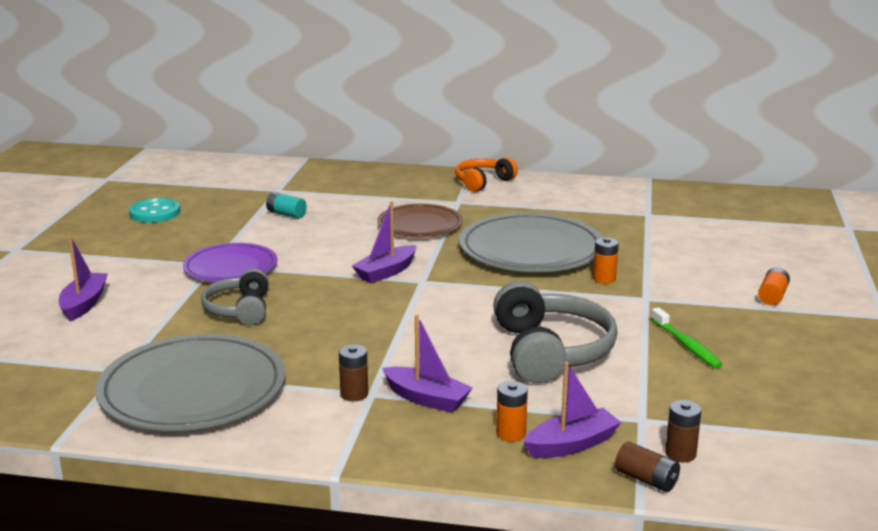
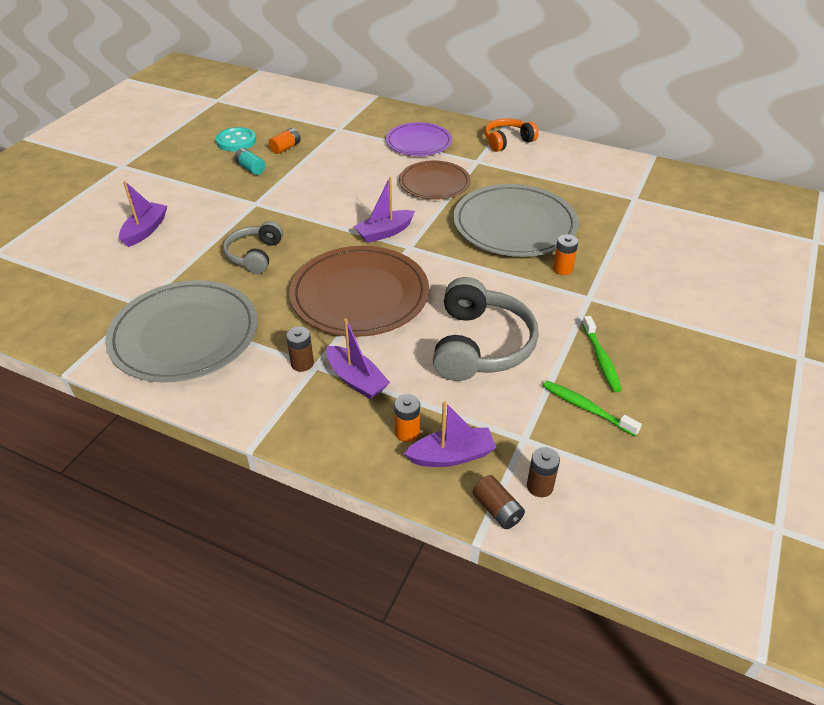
camera: 15 degrees right, 20 degrees up
purple plate [183,243,278,282] -> purple plate moved to [386,122,452,156]
turquoise battery [266,192,307,219] -> turquoise battery moved to [234,148,266,175]
orange battery [758,267,790,305] -> orange battery moved to [269,128,301,154]
none -> brown plate [289,246,429,337]
none -> green toothbrush [543,381,642,436]

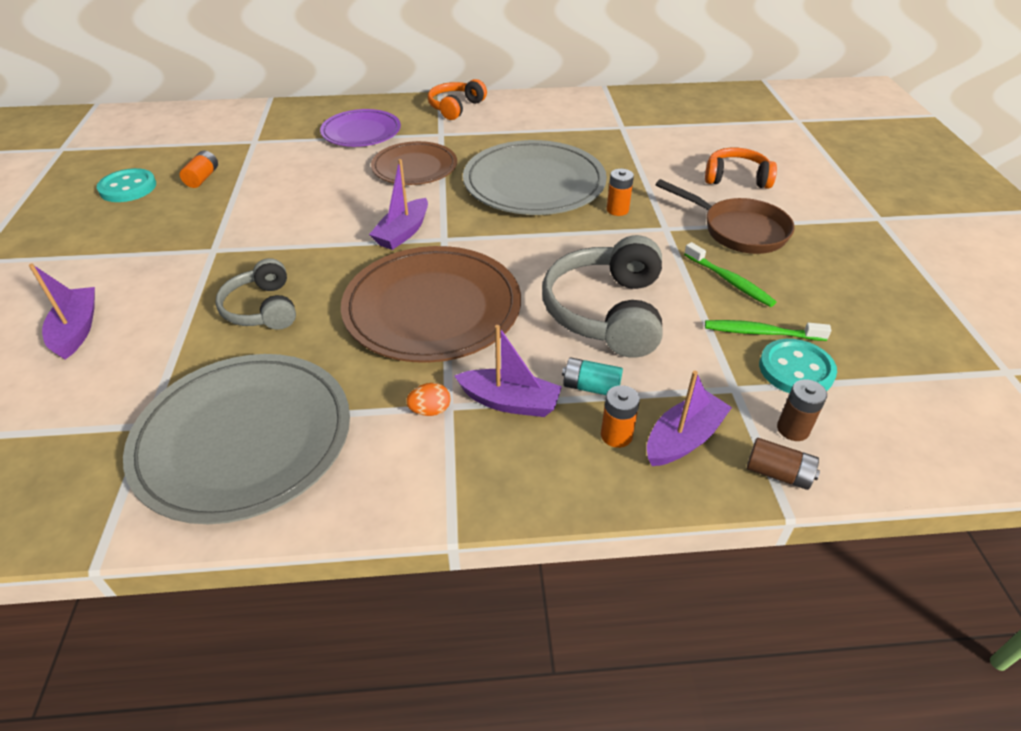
camera: 30 degrees left, 0 degrees up
turquoise battery [234,148,266,175] -> turquoise battery moved to [562,357,623,395]
brown battery [286,326,314,372] -> orange egg [406,383,451,416]
grey headphones [433,277,539,381] -> grey headphones turned 150 degrees counterclockwise [542,235,662,358]
none -> brown pan [656,179,795,254]
none -> orange headphones [705,148,777,189]
none -> turquoise button [759,339,837,393]

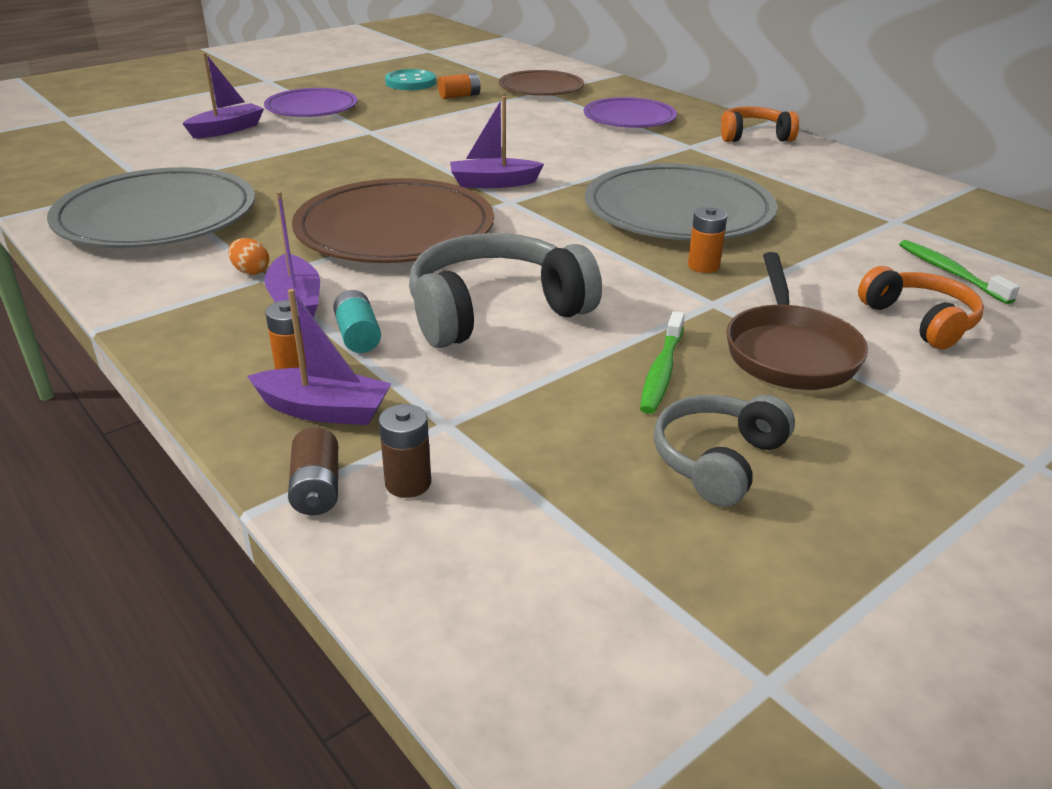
camera: 55 degrees right, 10 degrees down
grey headphones [215,258,296,330] -> grey headphones moved to [654,395,795,507]
brown plate [371,141,457,185] -> brown plate moved to [499,70,584,96]
green toothbrush [705,320,831,341] -> green toothbrush moved to [899,240,1020,304]
turquoise button [759,339,837,393] -> none
none -> purple plate [264,88,357,117]

